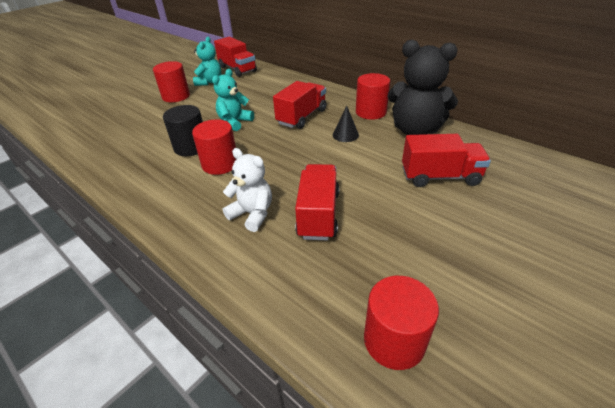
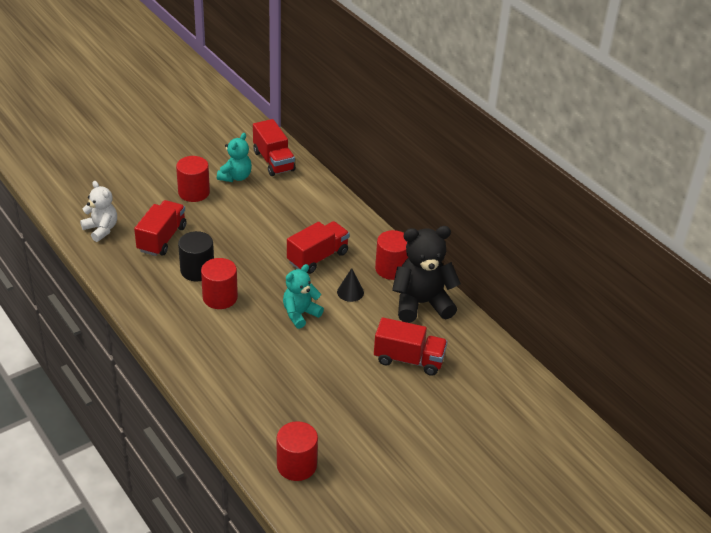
camera: 10 degrees right, 0 degrees up
turquoise teddy bear [212,69,254,131] -> turquoise teddy bear moved to [283,264,324,329]
white teddy bear [223,148,272,232] -> white teddy bear moved to [80,181,117,242]
red truck [295,164,339,240] -> red truck moved to [134,200,187,256]
black teddy bear [387,40,458,135] -> black teddy bear turned 135 degrees clockwise [392,226,461,323]

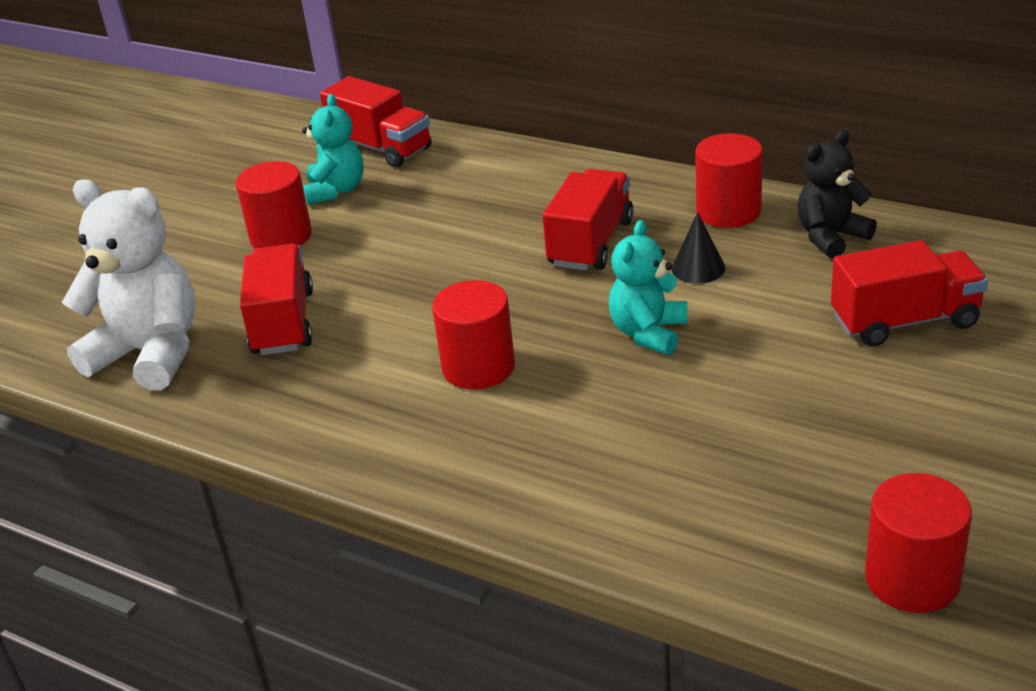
camera: 20 degrees left, 5 degrees down
white teddy bear [80,181,117,242] -> white teddy bear [62,179,196,390], size x1.64
black cylinder [178,231,214,281] -> none
black teddy bear [392,226,461,323] -> black teddy bear [797,130,877,259], size x0.61

